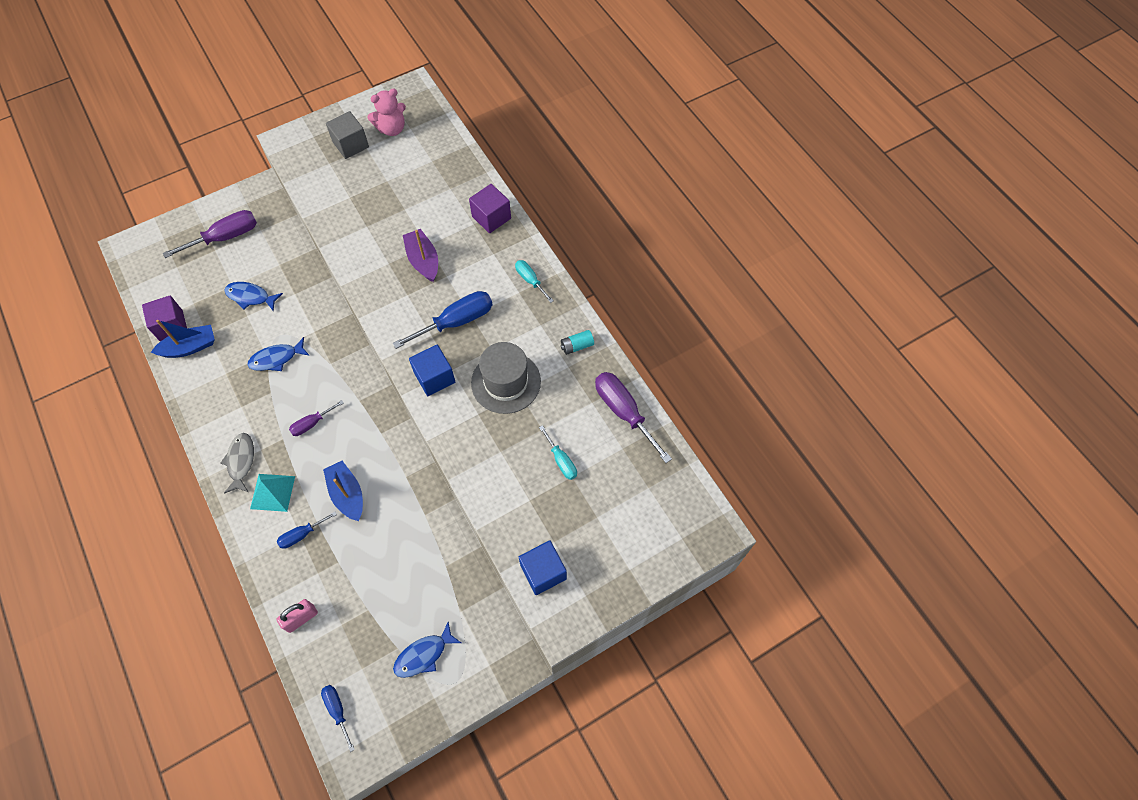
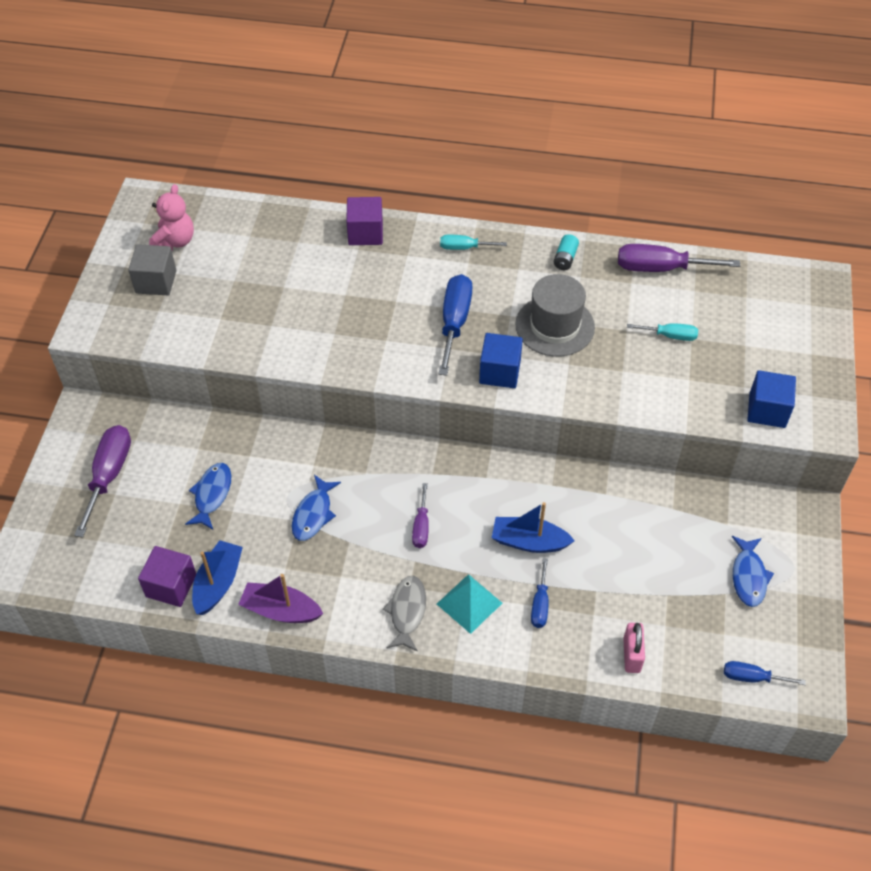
camera: 50 degrees left, 10 degrees down
grey fish [220,433,254,494] -> grey fish turned 60 degrees clockwise [383,576,426,652]
blue fish [224,282,283,311] -> blue fish turned 135 degrees clockwise [185,463,231,530]
purple boat [403,229,438,282] -> purple boat moved to [238,574,323,623]

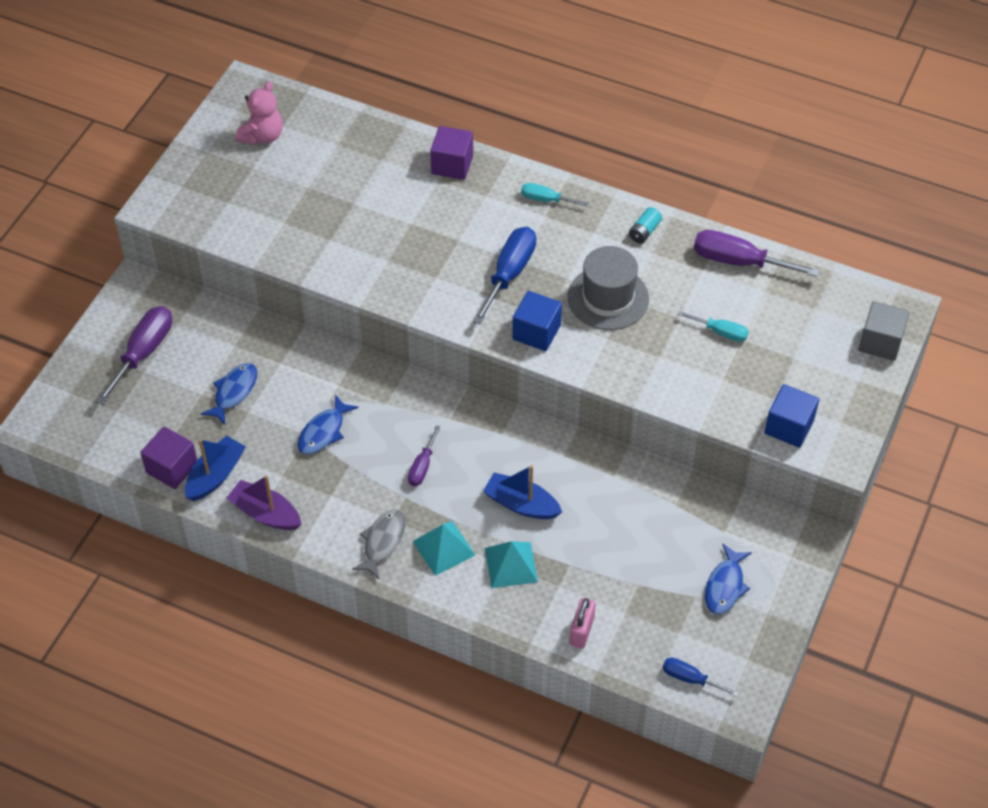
camera: 15 degrees right, 0 degrees up
grey cube [128,244,176,295] -> grey cube moved to [859,301,910,361]
blue screwdriver [531,558,549,628] -> turquoise pyramid [485,541,538,588]

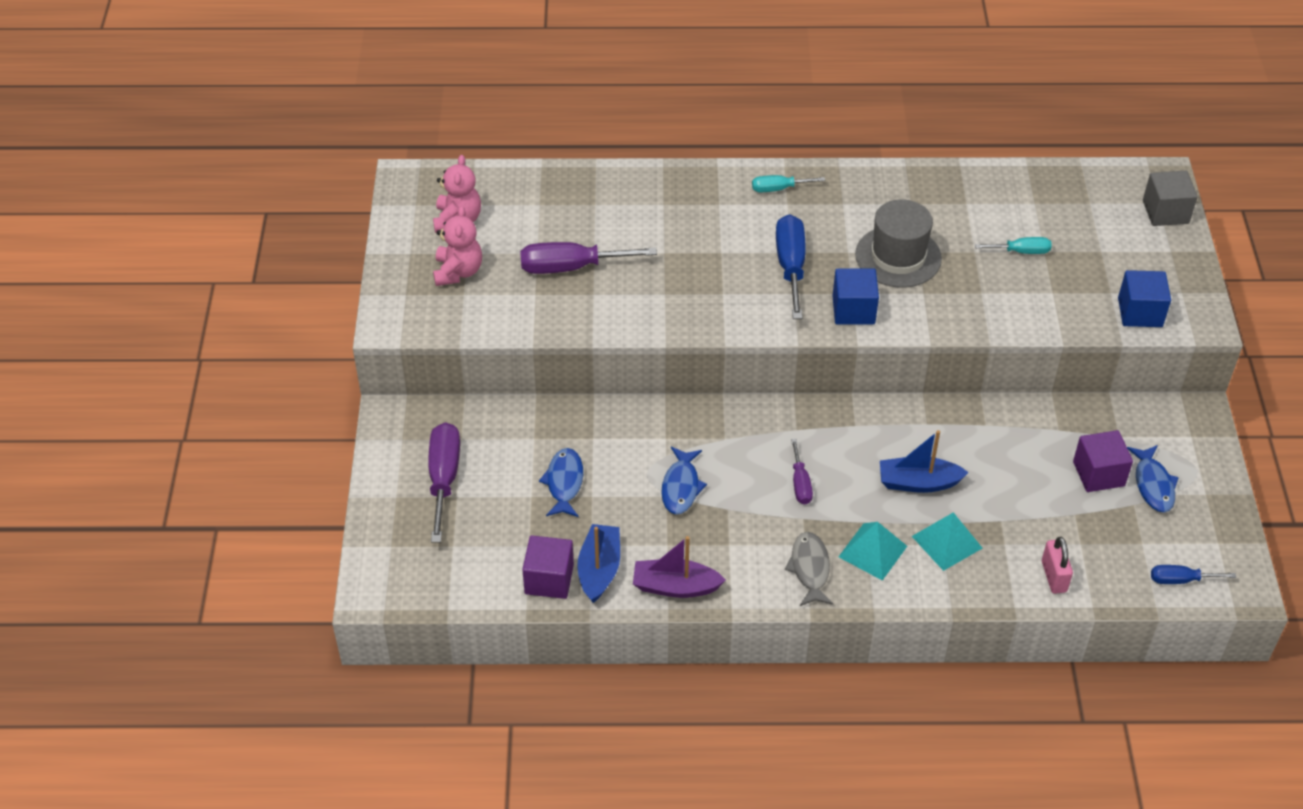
camera: 25 degrees left, 5 degrees down
purple cube [430,126,473,180] -> purple cube moved to [1073,430,1133,492]
turquoise battery [629,207,662,243] -> none
purple screwdriver [694,230,820,277] -> purple screwdriver moved to [520,242,657,274]
none -> pink teddy bear [433,206,482,286]

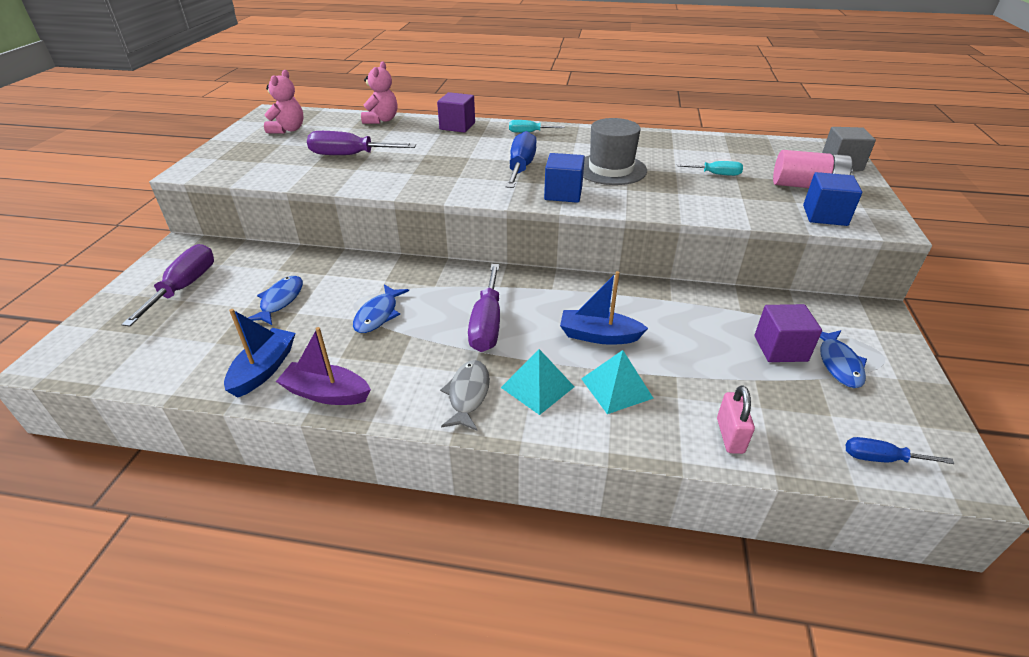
camera: 10 degrees right, 10 degrees down
pink teddy bear [433,206,482,286] -> pink teddy bear moved to [361,61,397,124]
purple cube [522,535,574,599] -> purple cube moved to [437,92,475,133]
purple screwdriver [791,439,813,504] -> purple screwdriver [468,264,500,352], size x1.78
none -> pink battery [773,150,853,188]

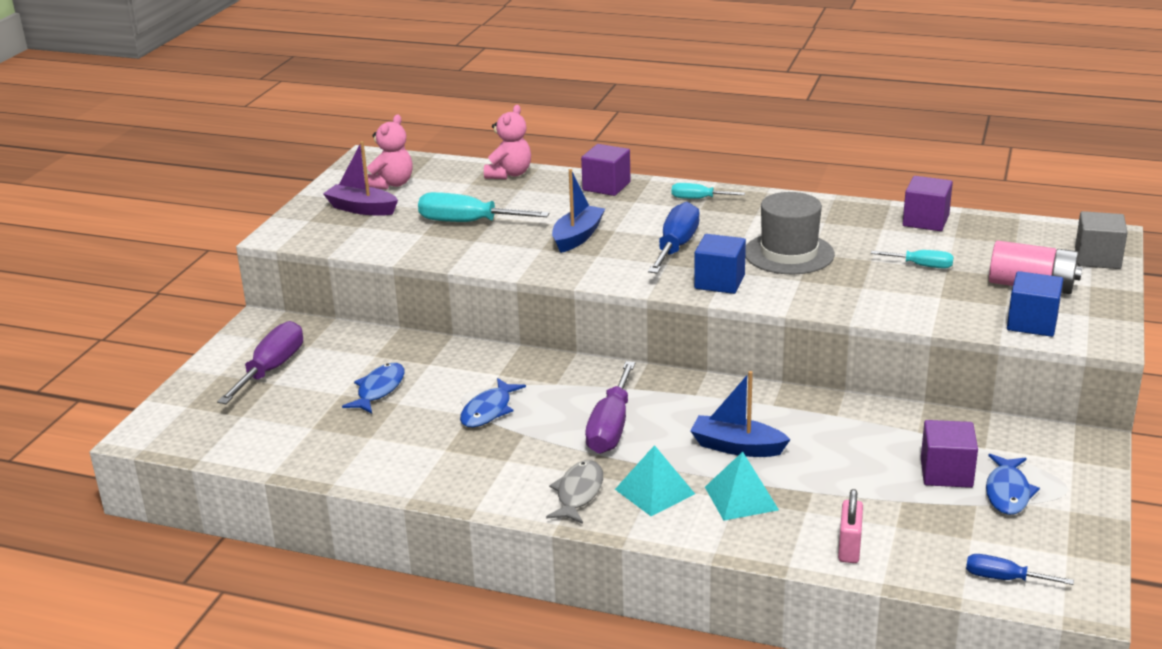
camera: 10 degrees right, 10 degrees down
blue boat [224,309,295,398] -> blue boat moved to [552,169,605,253]
purple boat [276,327,371,405] -> purple boat moved to [323,141,398,216]
purple screwdriver [307,131,416,155] -> turquoise screwdriver [418,192,549,222]
none -> purple cube [903,176,953,231]

